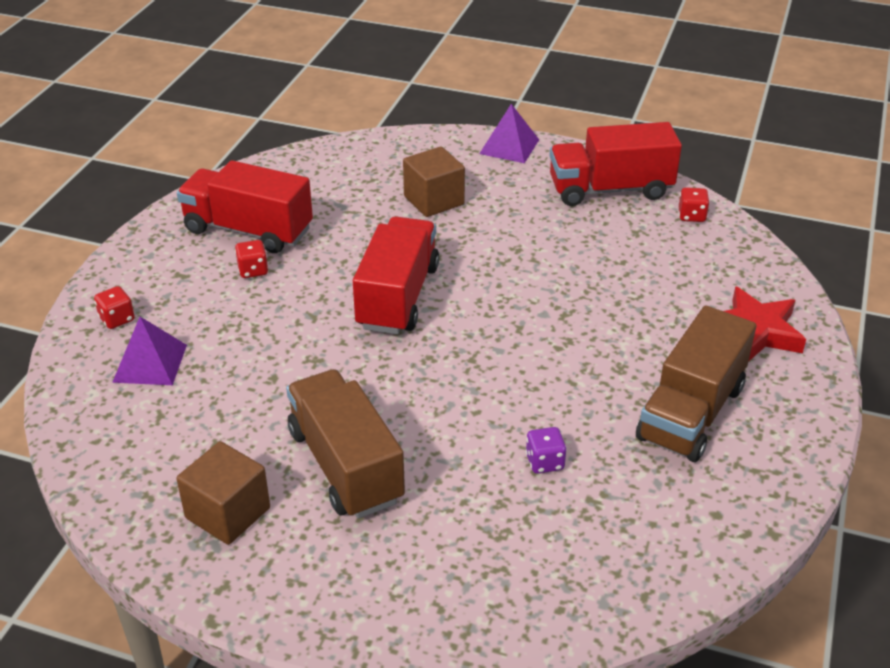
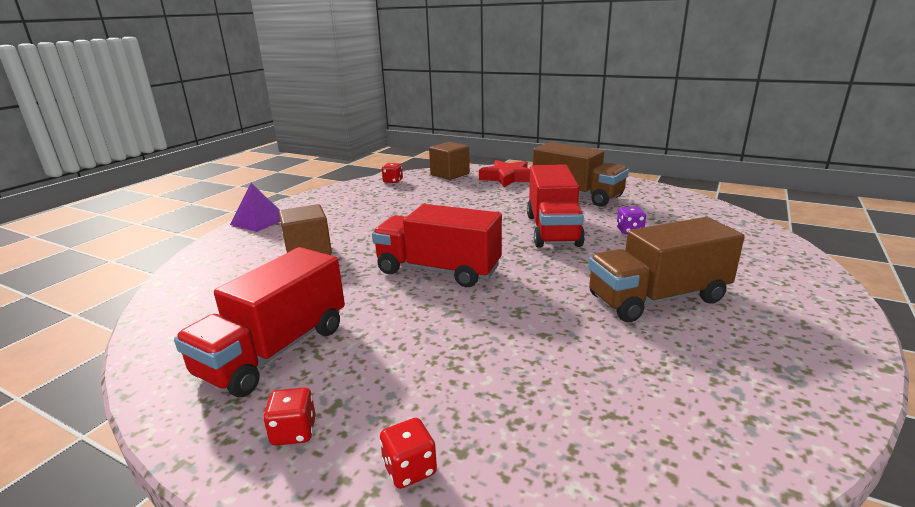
camera: 80 degrees left, 15 degrees down
purple pyramid [112,317,187,385] -> none
brown cube [176,441,270,545] -> brown cube moved to [429,142,470,180]
red dice [235,240,268,278] -> red dice moved to [263,387,316,446]
red truck [550,122,682,206] -> red truck moved to [527,164,585,248]

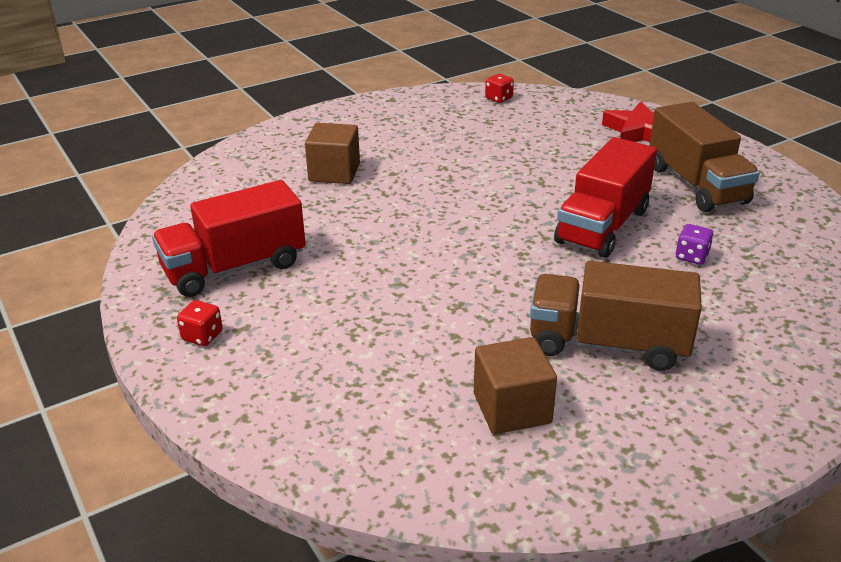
camera: 30 degrees right, 10 degrees up
purple pyramid [230,183,280,232] -> none
red truck [372,204,502,287] -> none
red dice [380,418,437,489] -> none
brown cube [429,142,470,180] -> brown cube moved to [474,337,557,434]

